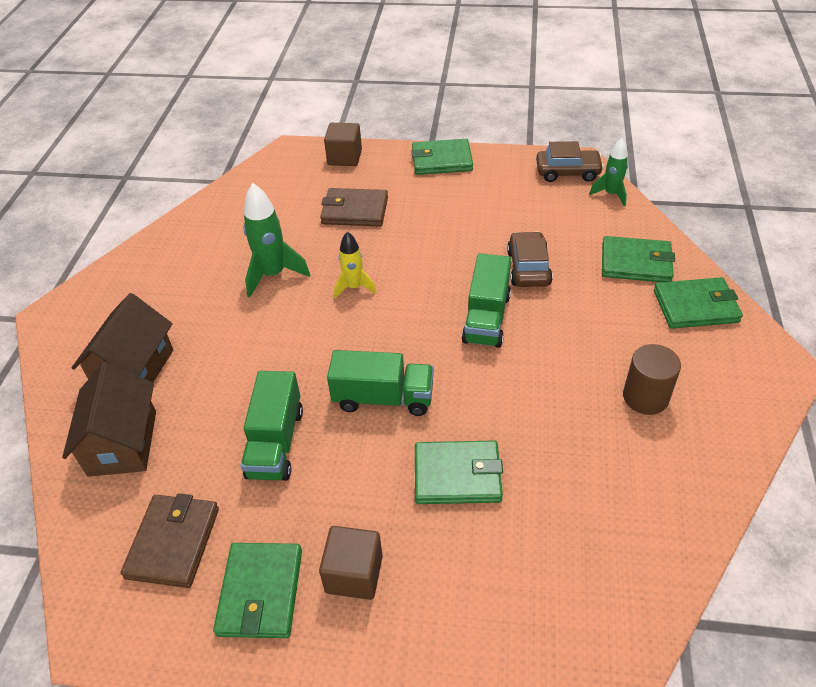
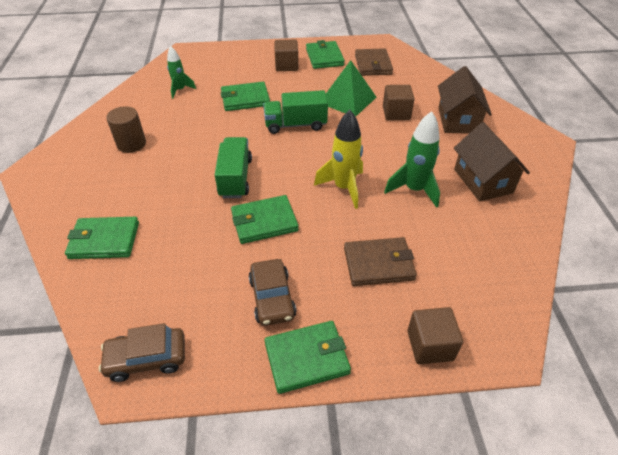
camera: 165 degrees right, 0 degrees up
brown house [62,362,156,477] -> brown house moved to [454,122,530,201]
green truck [241,371,303,481] -> green pyramid [326,60,376,117]
yellow rocket [334,231,377,299] -> yellow rocket [314,110,363,209], size x1.58
brown car [507,231,553,287] -> brown car moved to [249,259,297,326]
green rocket [589,138,628,206] -> green rocket moved to [167,46,196,99]
green wallet [654,277,743,329] -> green wallet moved to [231,195,299,244]
none -> brown cube [383,85,415,120]

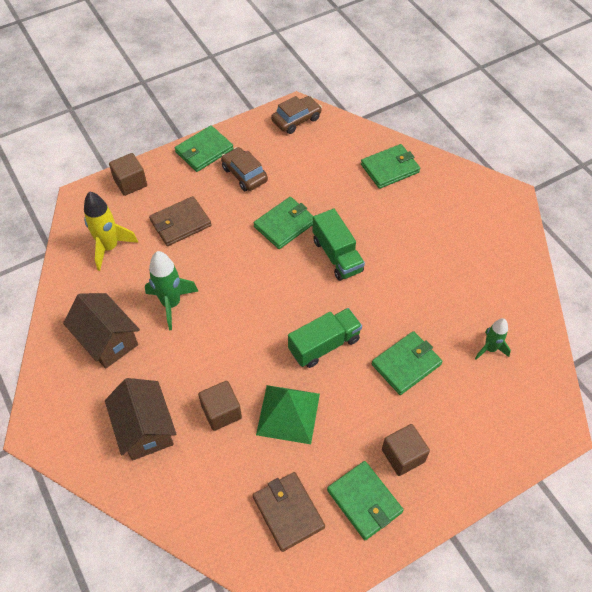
camera: 155 degrees right, 10 degrees up
brown cylinder [106,106,146,153] -> none
yellow rocket [314,110,363,209] -> yellow rocket moved to [84,191,138,271]

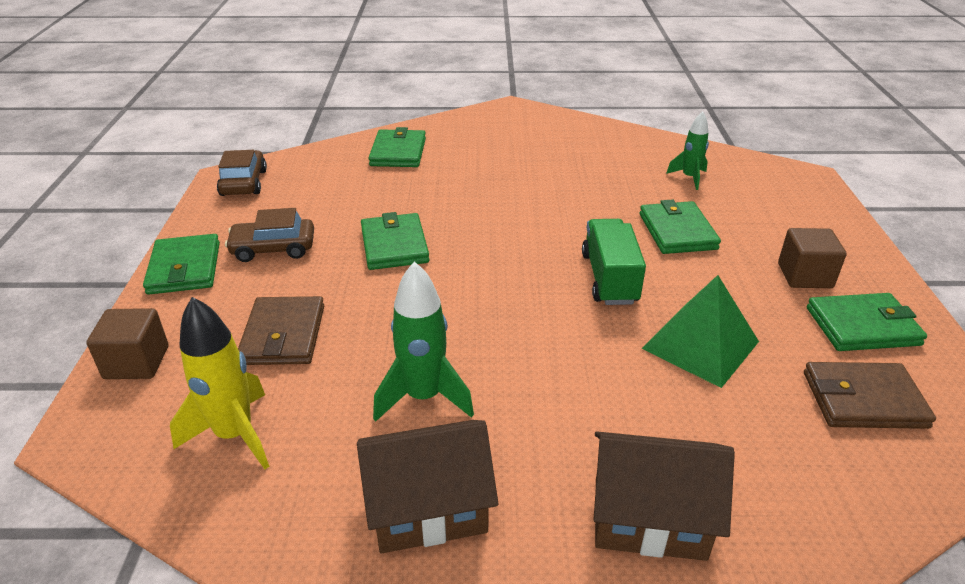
camera: 60 degrees left, 20 degrees down
brown cube [198,381,242,431] -> none
green truck [312,209,365,281] -> none

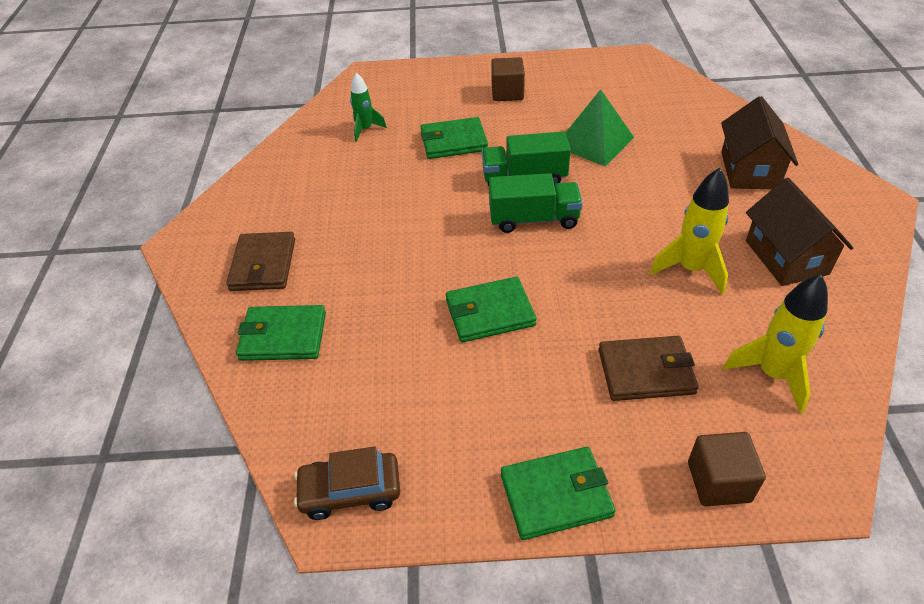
camera: 90 degrees left, 10 degrees up
brown car [225,208,314,262] -> none
green rocket [373,261,474,422] -> yellow rocket [650,168,729,295]
brown wallet [804,362,936,429] -> brown wallet moved to [226,232,295,291]
green wallet [807,293,927,351] -> none
none -> green truck [489,173,583,233]

